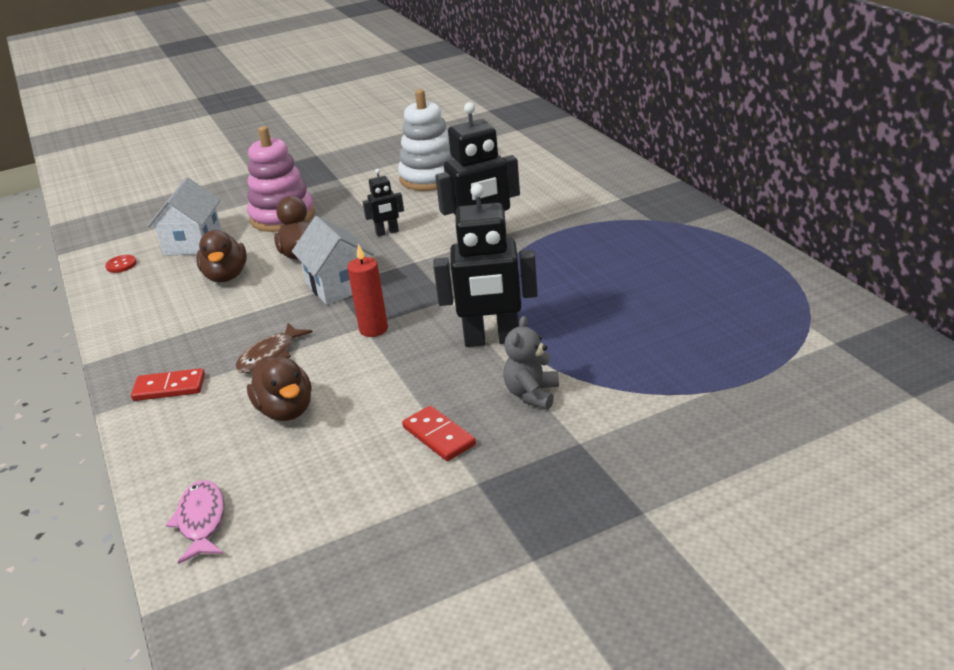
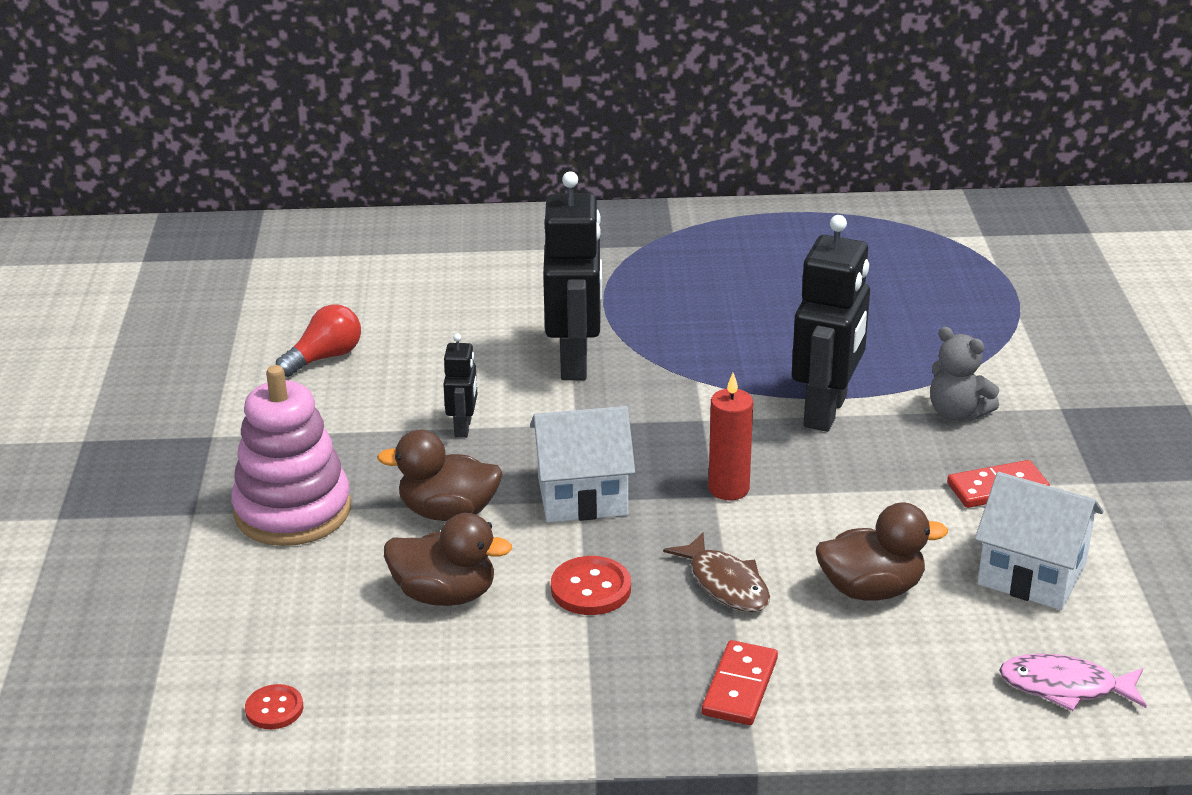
camera: 70 degrees left, 0 degrees up
white house [147,177,222,256] -> white house moved to [975,472,1103,610]
white stacking toy [398,89,454,191] -> red light bulb [276,304,361,377]
none -> red button [551,556,631,615]

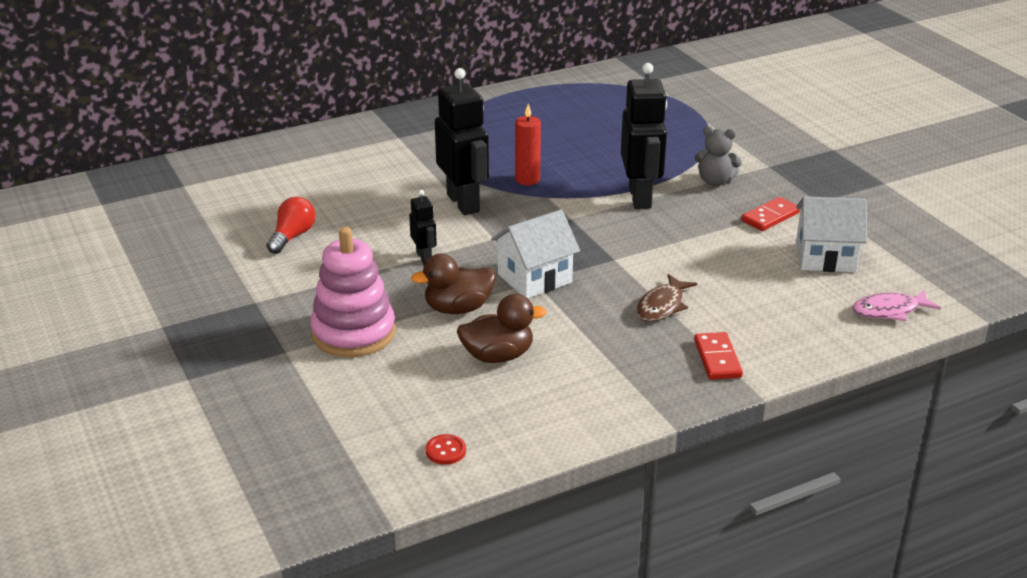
camera: 25 degrees left, 0 degrees up
red button [551,556,631,615] -> none
brown fish [663,532,770,612] -> brown fish turned 90 degrees clockwise [637,274,697,322]
red candle [708,373,753,500] -> red candle moved to [515,104,541,185]
brown duck [816,502,948,601] -> none

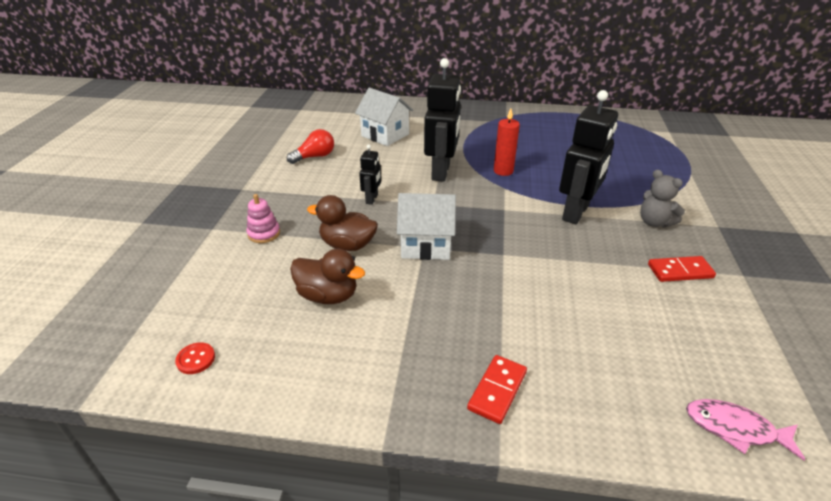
camera: 35 degrees right, 5 degrees up
pink stacking toy [310,227,396,357] -> pink stacking toy [247,194,280,243], size x0.49
brown fish [637,274,697,322] -> none
white house [796,197,867,272] -> white house moved to [355,88,413,146]

